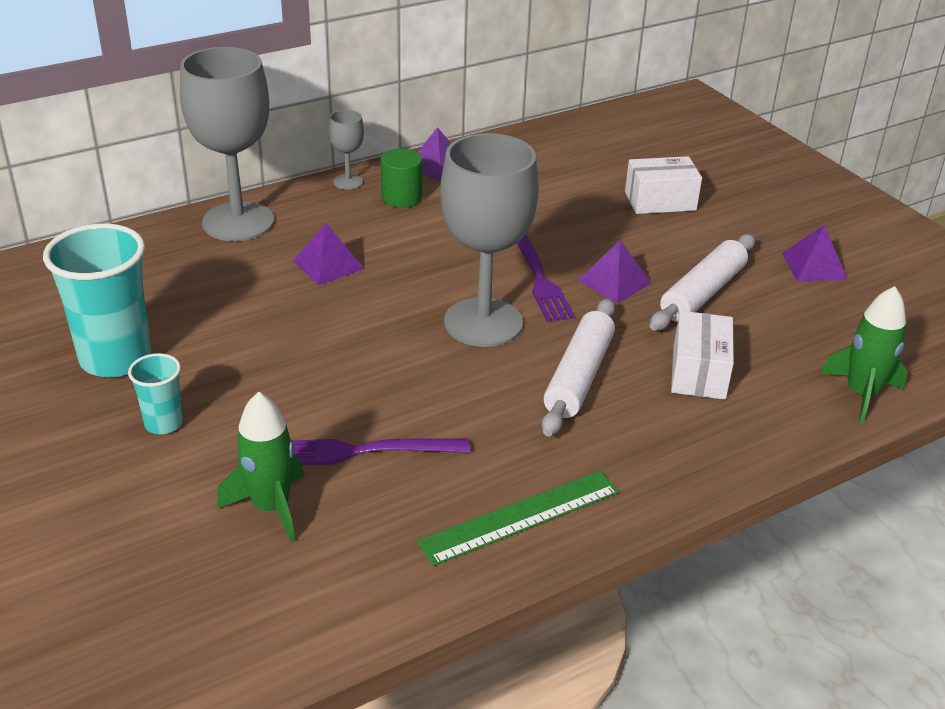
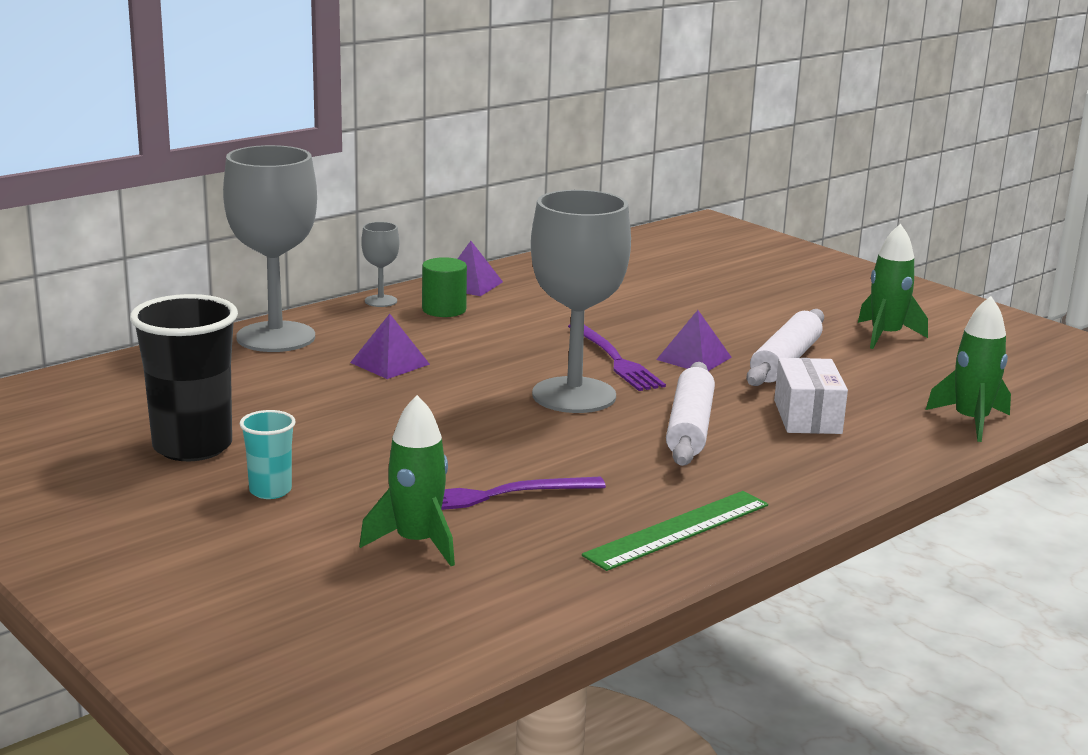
camera: 10 degrees left, 15 degrees down
turquoise cup [43,223,152,377] -> black cup [130,294,238,461]
white box [625,156,702,214] -> none
purple pyramid [782,225,847,282] -> green rocket [858,224,928,349]

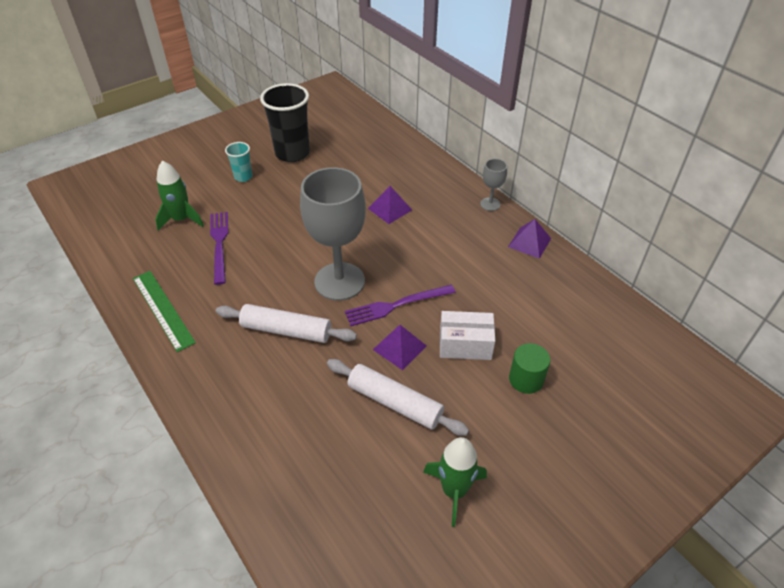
camera: 95 degrees right, 25 degrees up
grey goblet [223,145,317,352] -> none
green cylinder [422,257,467,317] -> green cylinder moved to [509,343,550,394]
white box [774,358,848,434] -> white box moved to [440,311,495,360]
green rocket [926,296,1011,442] -> none

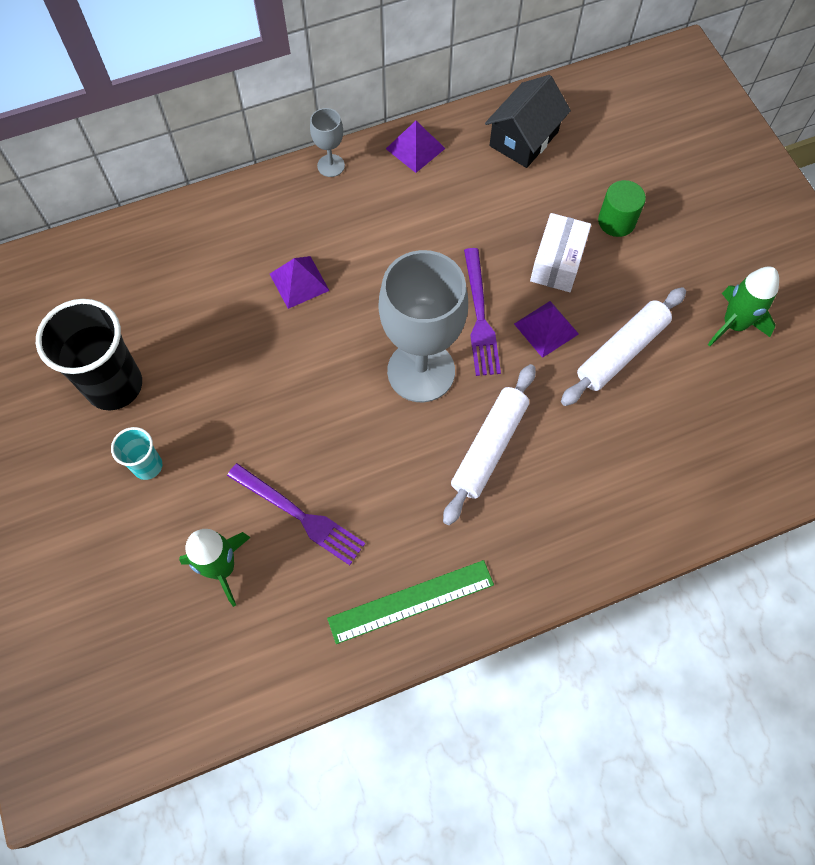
camera: 75 degrees left, 20 degrees up
purple fork [210,212,228,285] -> purple fork turned 150 degrees counterclockwise [227,463,365,565]
none -> black house [485,75,571,168]

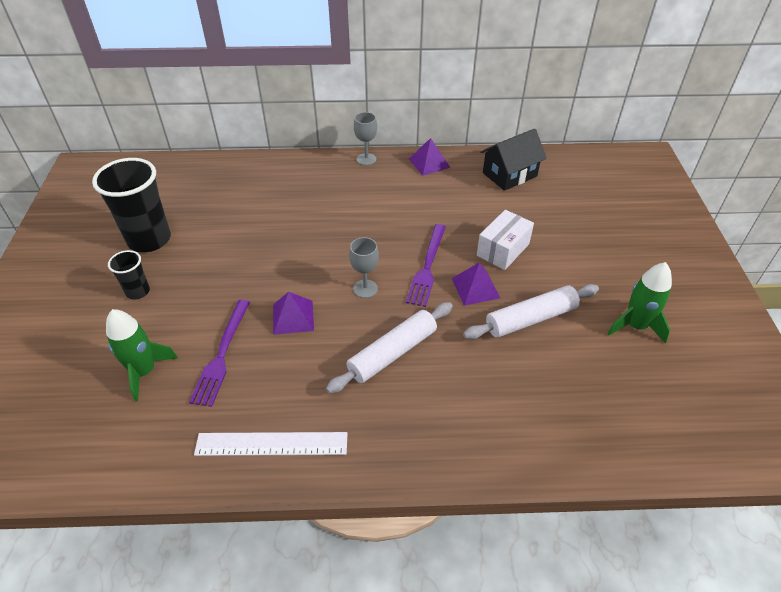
camera: 20 degrees right, 20 degrees down
turquoise cup [111,427,162,480] -> black cup [108,250,150,299]
purple fork [227,463,365,565] -> purple fork turned 45 degrees clockwise [189,300,250,407]
purple pyramid [270,256,330,309] -> purple pyramid moved to [273,292,314,335]
green ruler [327,560,494,644] -> white ruler [194,432,348,456]
grey goblet [379,250,468,402] -> grey goblet [349,237,379,298], size x0.45
green cylinder [598,180,646,237] -> none

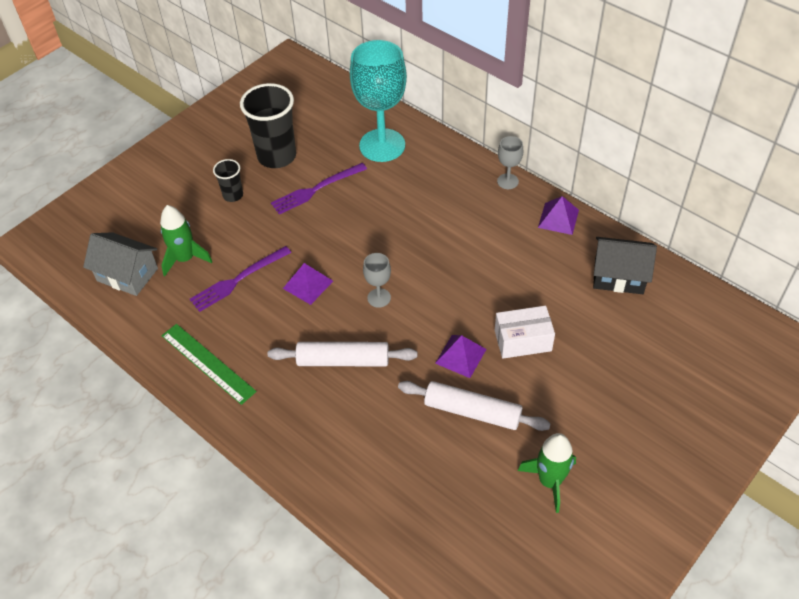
camera: 45 degrees right, 5 degrees up
white ruler [194,432,348,456] -> green ruler [161,324,257,405]
purple fork [406,224,446,307] -> purple fork moved to [271,163,367,214]
none -> grey house [83,232,158,296]
none -> turquoise goblet [350,40,407,162]

